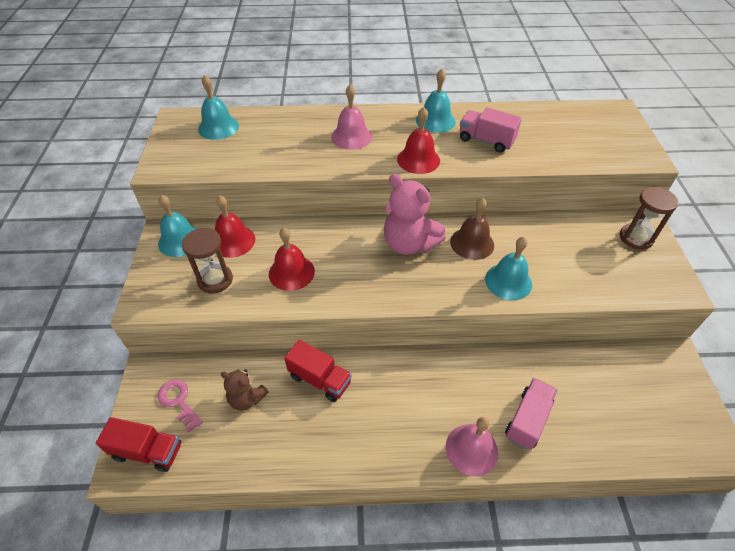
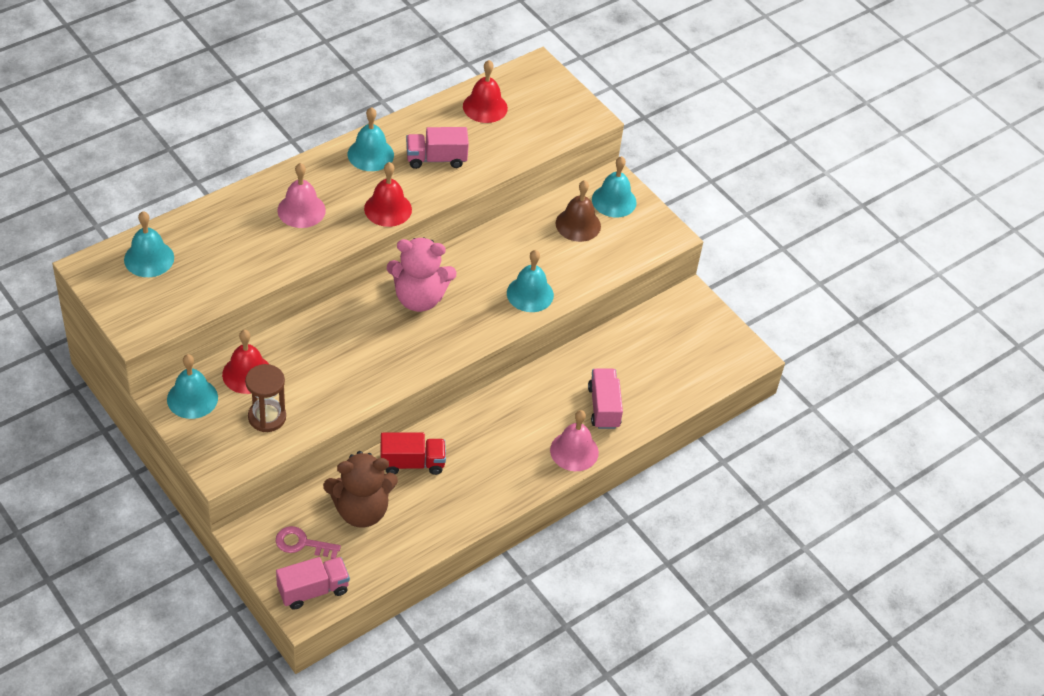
camera: 40 degrees left, 0 degrees up
red truck [96,417,181,472] -> pink truck [276,557,350,610]
brown teddy bear [221,369,269,410] -> brown teddy bear [323,451,398,528], size x1.74
red bell [269,228,315,291] -> red bell moved to [463,60,508,123]
brown bell [450,198,494,260] -> brown bell moved to [556,180,601,242]
brown hourglass [620,187,678,250] -> turquoise bell [592,156,637,217]

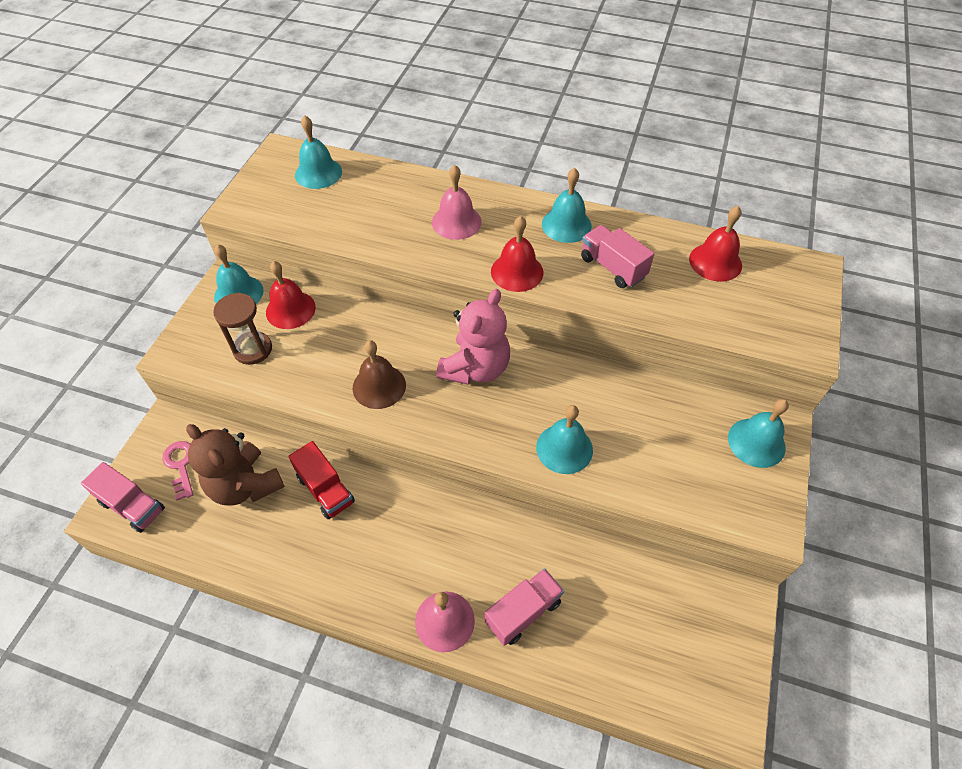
camera: 60 degrees right, 5 degrees up
pink teddy bear [387,237,457,312] -> pink teddy bear turned 120 degrees counterclockwise [436,289,510,385]
brown bell [556,180,601,242] -> brown bell moved to [353,340,406,409]

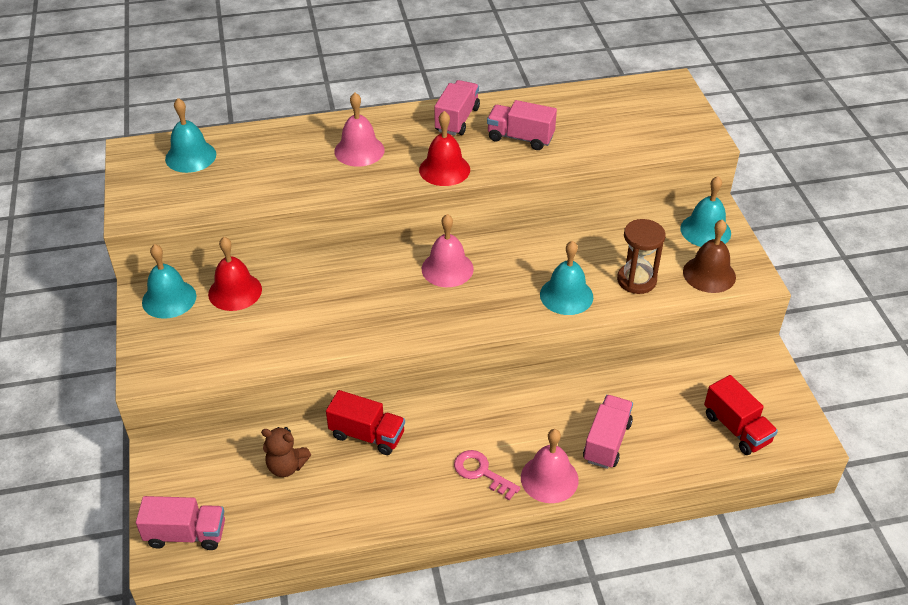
camera: 30 degrees left, 10 degrees down
pink key [162,441,193,501] -> pink key moved to [454,450,521,501]
brown teddy bear [186,424,285,506] -> brown teddy bear [261,427,311,477], size x0.57
brown hourglass [213,293,272,365] -> brown hourglass moved to [617,219,666,294]
brown bell [353,340,406,409] -> brown bell moved to [683,219,736,293]
pink teddy bear [436,289,510,385] -> pink bell [422,214,474,287]
turquoise bell [542,168,592,243] -> pink truck [434,80,480,135]
red bell [689,206,742,282] -> none
none -> red truck [704,375,778,455]

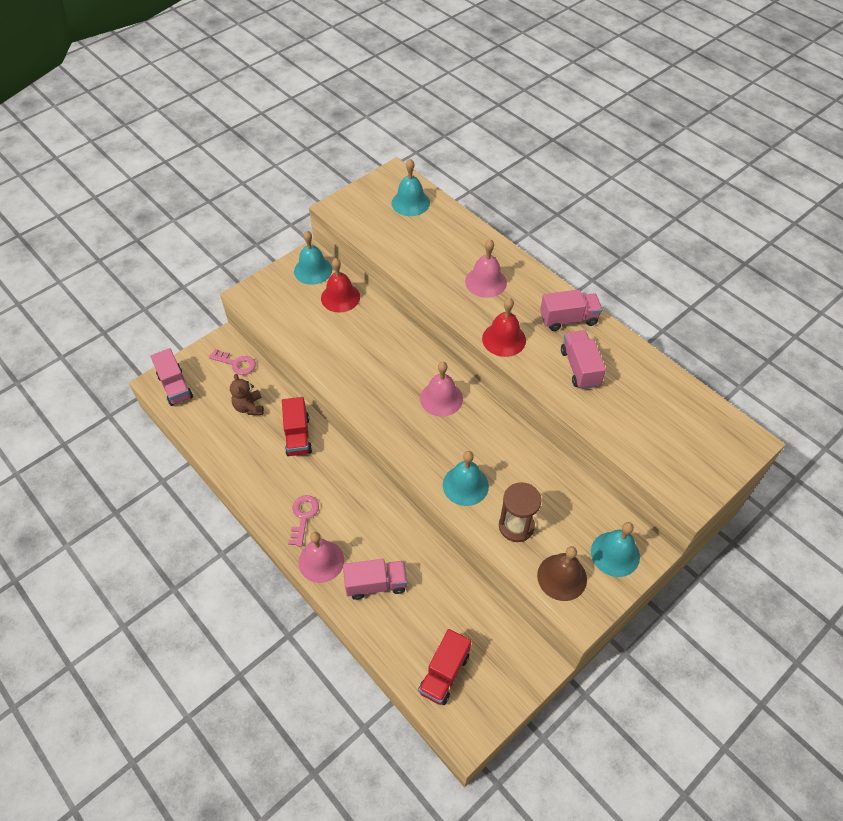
camera: 60 degrees right, 10 degrees up
none -> pink key [209,349,256,375]

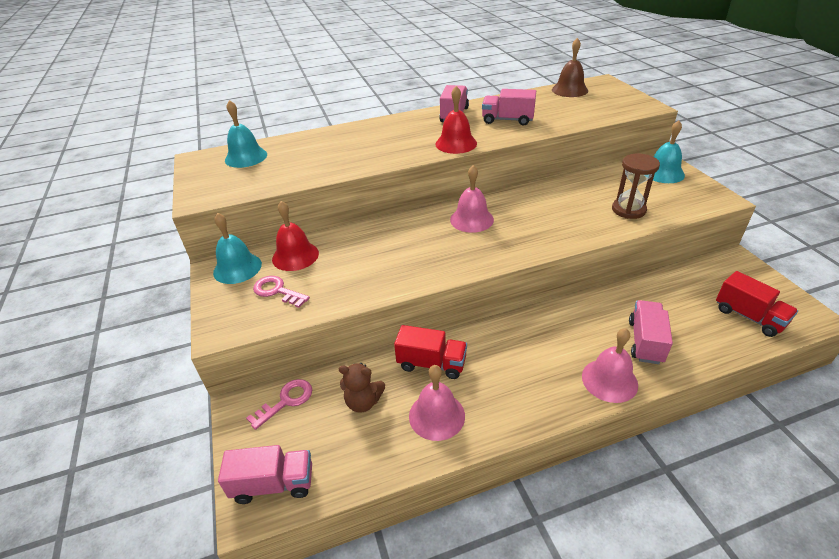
camera: 65 degrees left, 15 degrees down
pink key [288,495,319,547] -> pink key moved to [253,276,310,308]
turquoise bell [443,451,489,506] -> none
pink bell [465,239,507,298] -> pink bell moved to [409,365,465,441]
brown bell [537,546,587,601] -> brown bell moved to [552,38,588,97]

